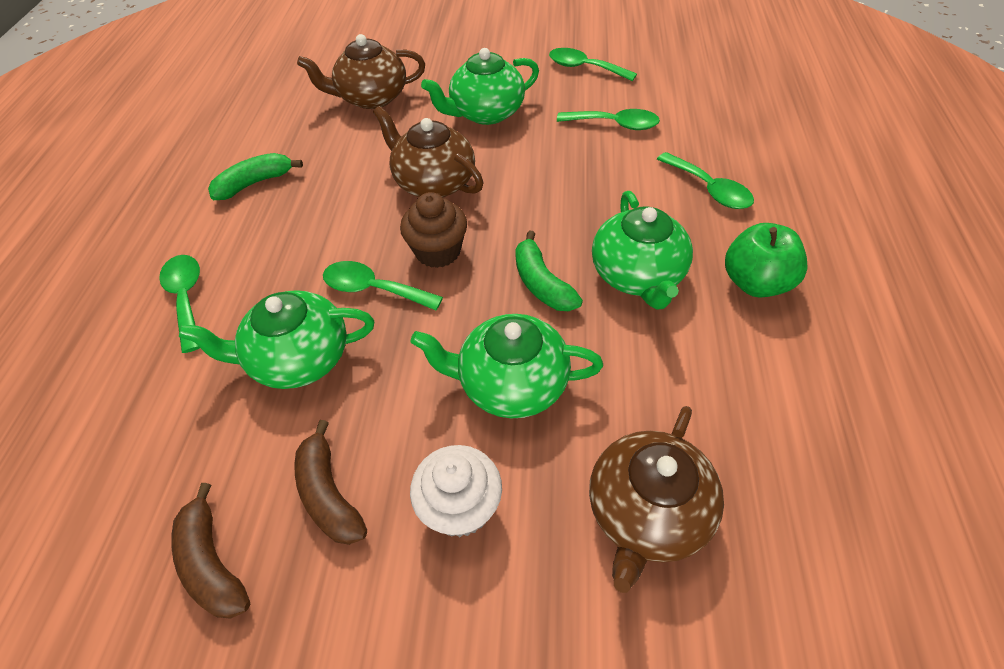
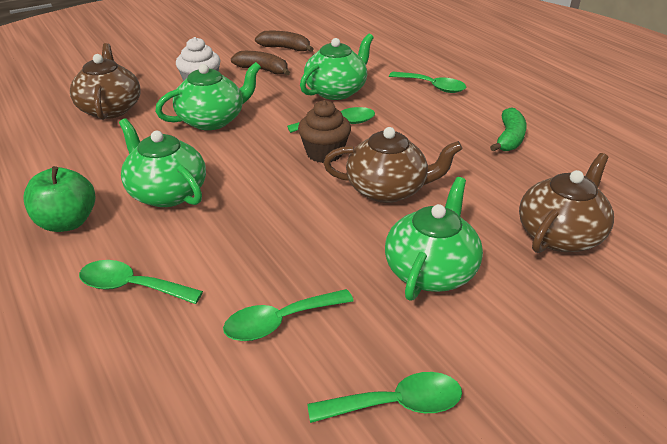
camera: 140 degrees right, 15 degrees down
green banana [515,231,583,311] -> none

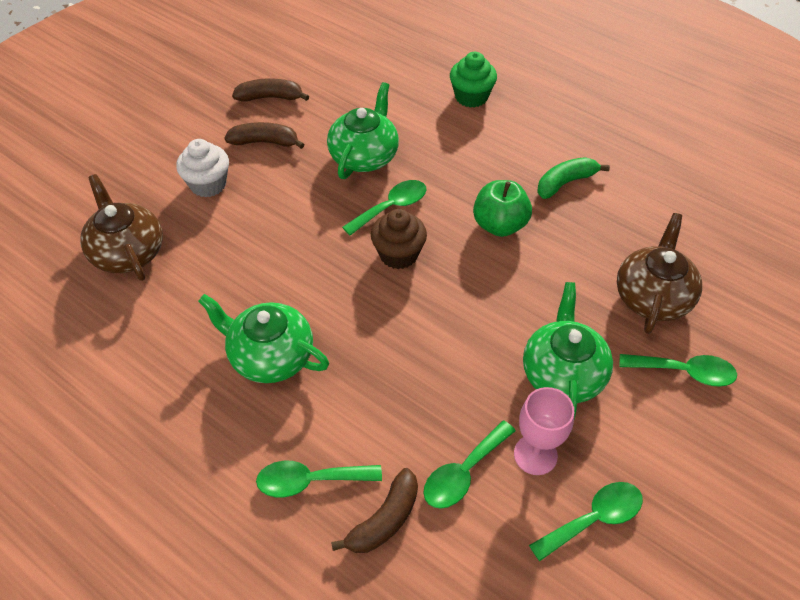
camera: 20 degrees left, 15 degrees up
green apple [23,166,95,232] -> green apple moved to [473,180,532,237]
green teapot [155,62,261,130] -> none
brown teapot [324,127,462,203] -> none
green spoon [389,72,466,93] -> green spoon moved to [619,354,737,387]
green banana [490,107,527,151] -> green banana turned 120 degrees counterclockwise [537,157,610,199]
none -> brown banana [331,468,418,553]
none -> green cupcake [450,52,497,108]
none -> pink goblet [514,387,574,475]

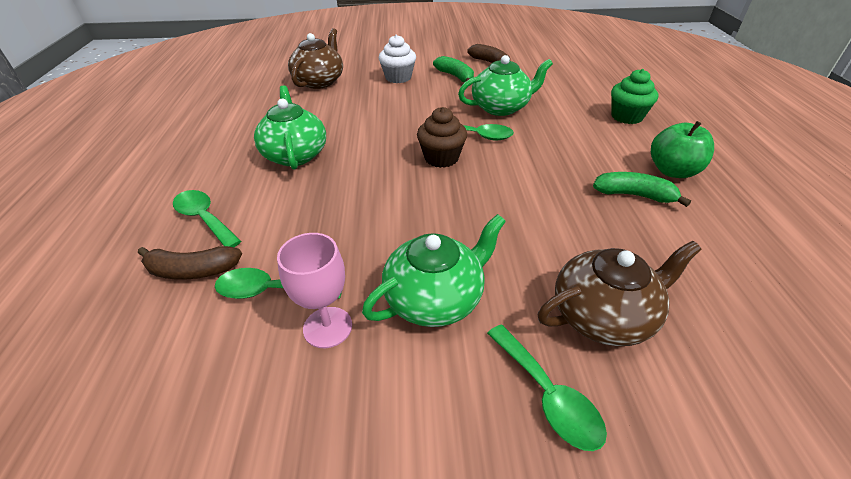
camera: 50 degrees right, 10 degrees down
brown banana [224,122,304,149] -> green banana [433,56,474,82]
green apple [473,180,532,237] -> green apple moved to [651,121,714,178]
green spoon [529,482,643,561] -> none

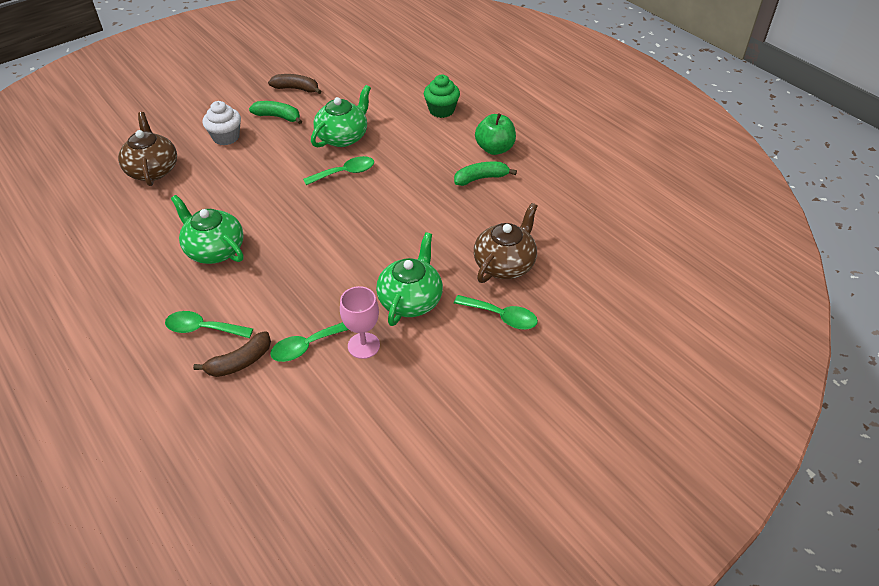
camera: 35 degrees left, 5 degrees up
brown cupcake [417,107,467,168] -> none

